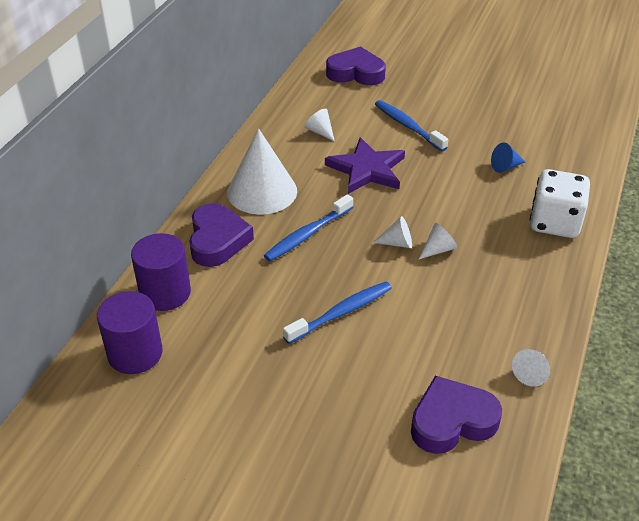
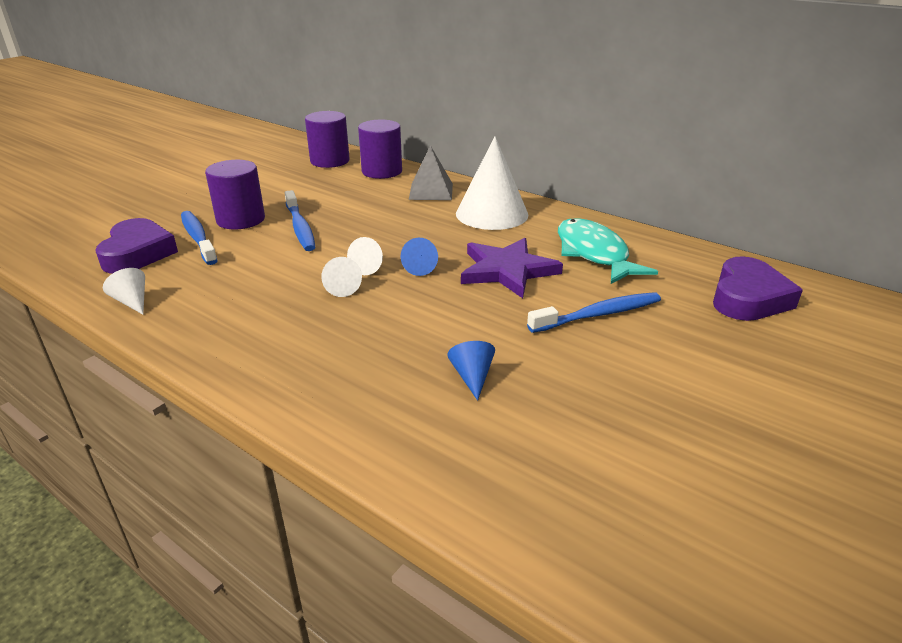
camera: 105 degrees right, 10 degrees down
purple heart [189,203,254,267] -> grey pyramid [409,145,453,200]
blue toothbrush [264,194,353,261] -> blue toothbrush moved to [181,211,218,265]
white cone [305,109,335,142] -> turquoise fish [558,218,658,284]
white dice [530,169,590,238] -> none
none -> purple cylinder [205,160,265,229]
none -> blue cone [401,238,438,276]

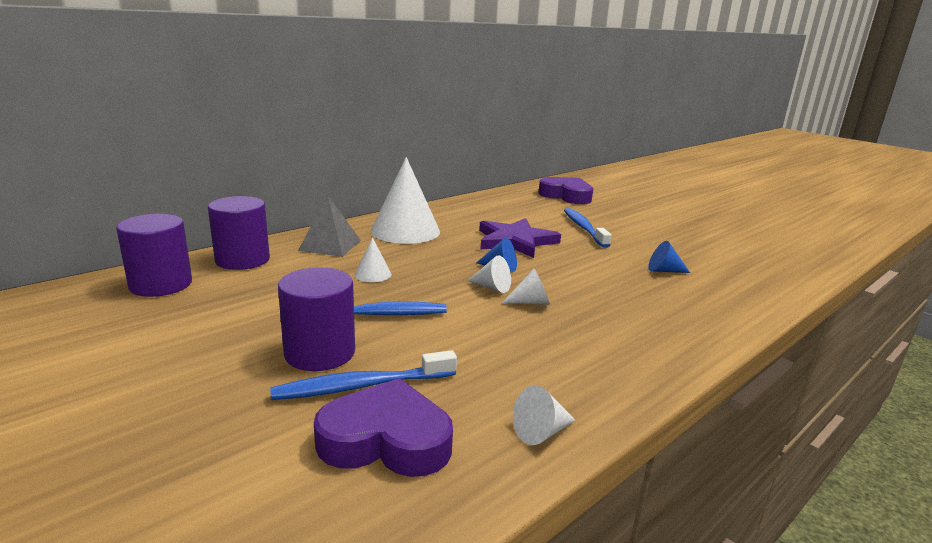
camera: 80 degrees left, 10 degrees down
turquoise fish [558,218,658,284] -> none
none -> white cone [354,237,391,282]

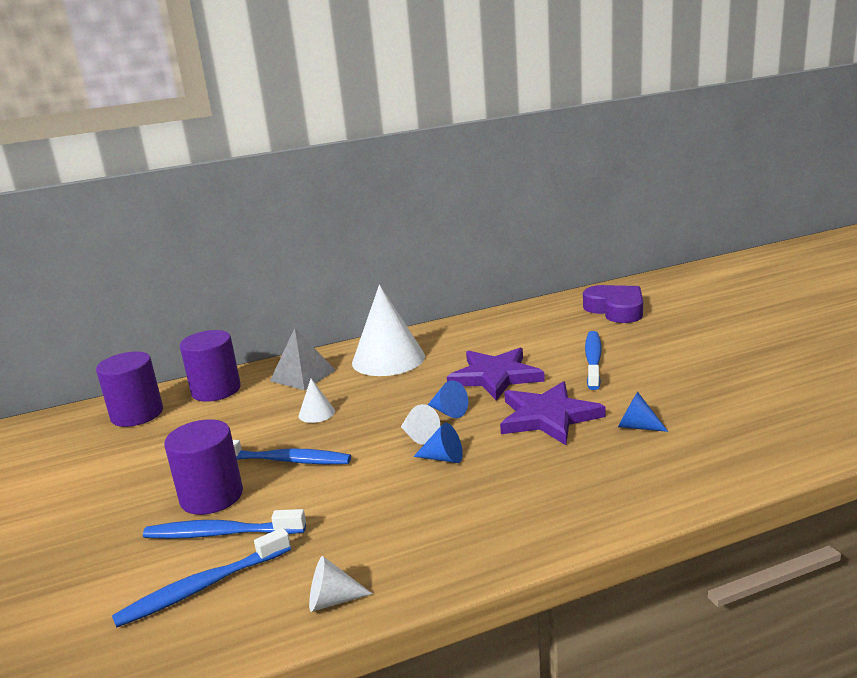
camera: 25 degrees right, 0 degrees up
purple heart [314,378,453,477] -> blue toothbrush [112,528,291,628]
white cone [502,269,550,305] -> blue cone [413,423,463,463]
none -> purple star [500,381,605,445]

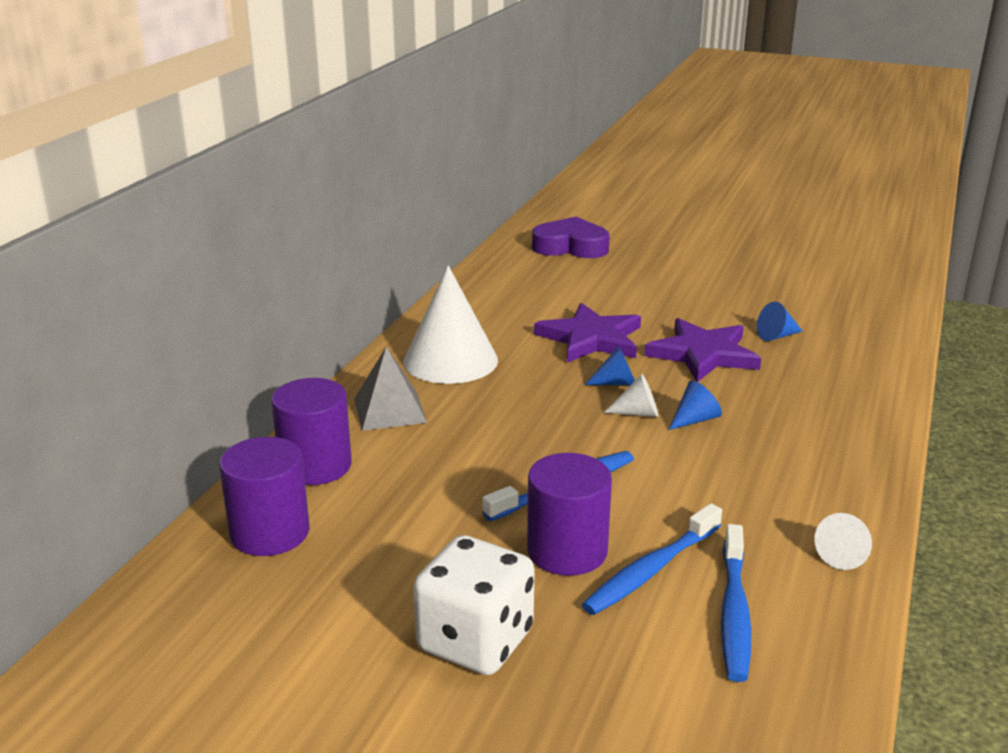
camera: 50 degrees left, 5 degrees up
white cone [299,379,335,423] -> none
blue toothbrush [585,331,602,390] -> none
none -> white dice [413,535,535,675]

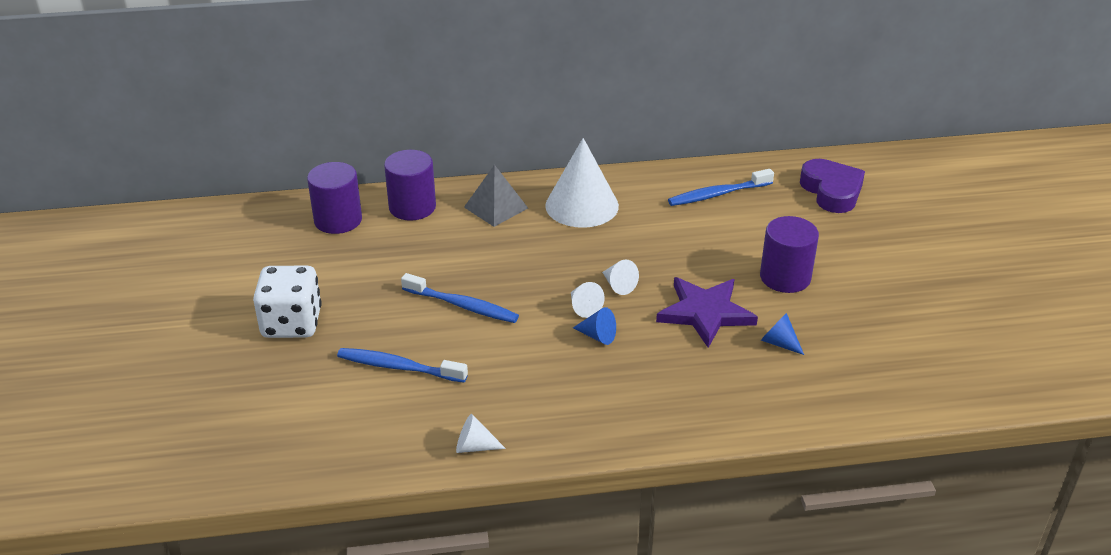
camera: 60 degrees right, 10 degrees up
purple cylinder [527,453,612,576] -> purple cylinder moved to [760,216,819,293]
purple star [534,303,641,363] -> none
blue cone [585,346,635,385] -> white cone [602,260,639,295]
blue toothbrush [721,524,751,682] -> blue toothbrush moved to [668,169,774,206]

